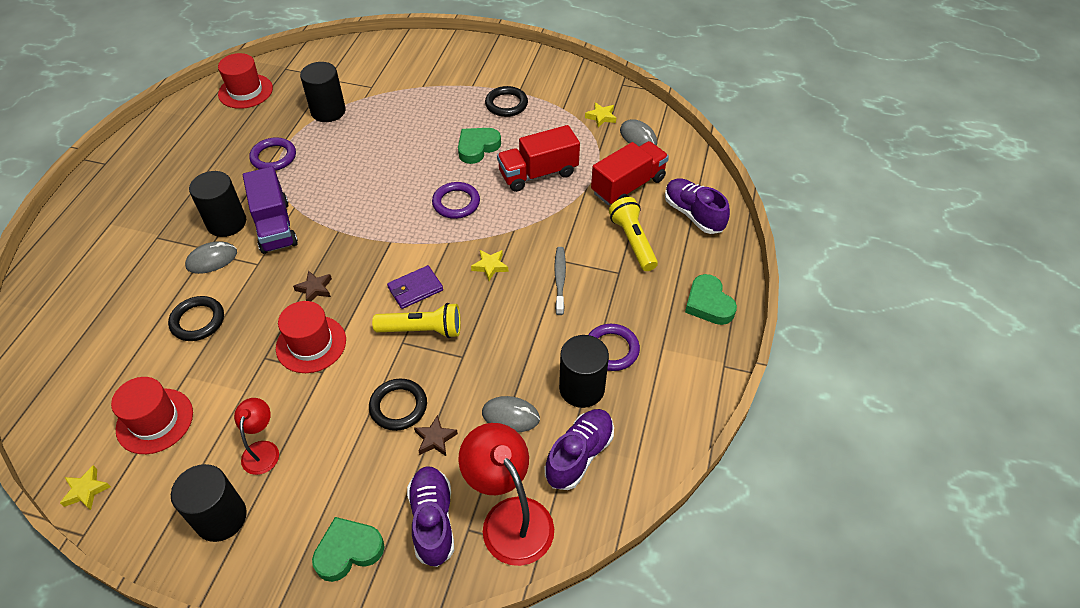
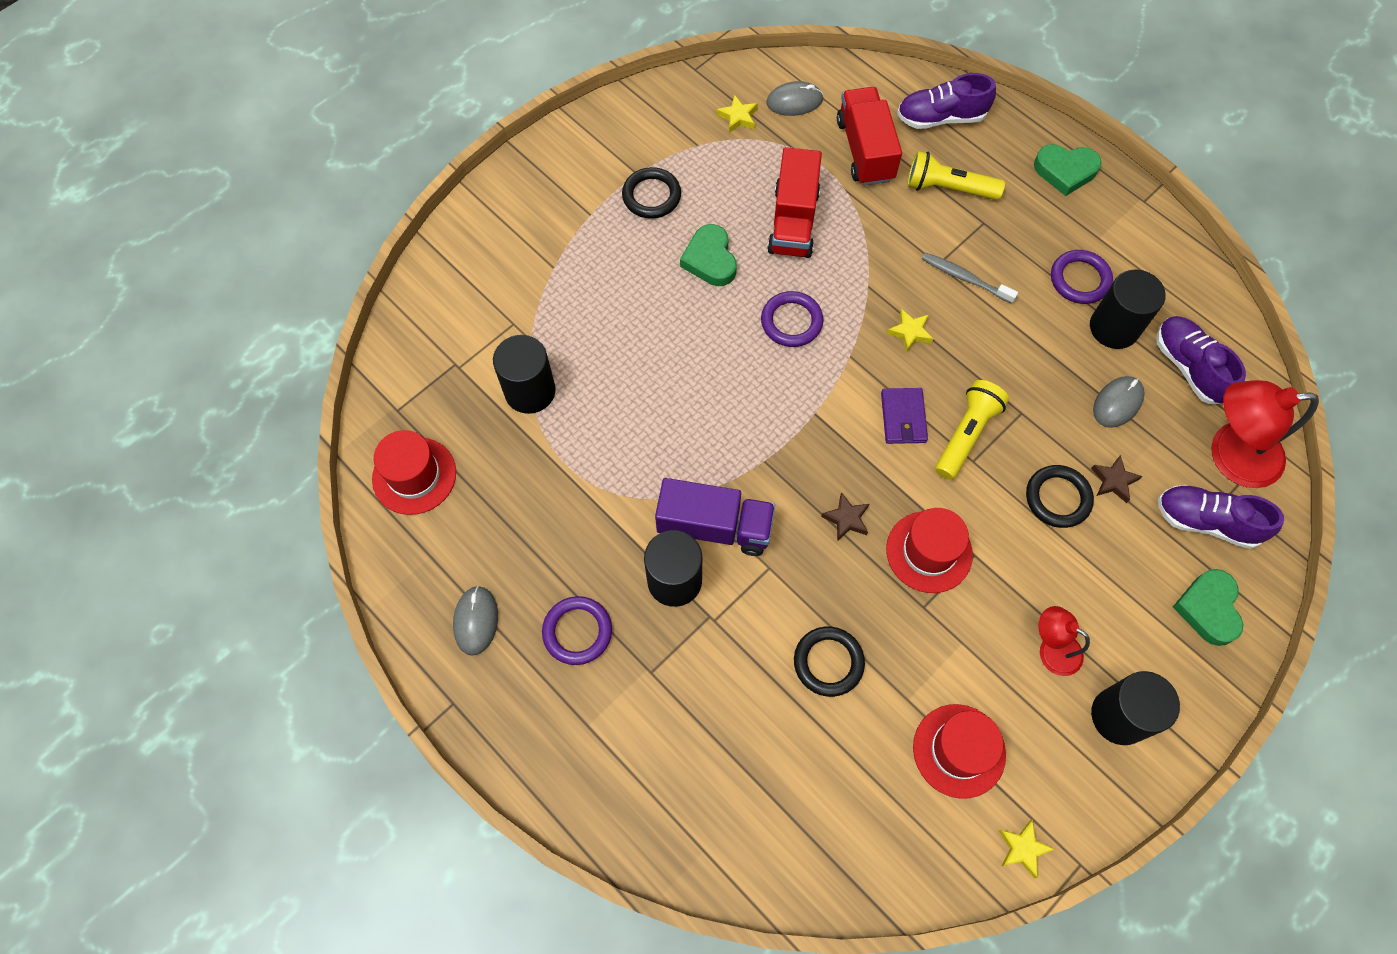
camera: 60 degrees left, 15 degrees up
grey mouse [185,241,237,274] -> grey mouse moved to [453,586,498,656]
purple ring [249,137,296,171] -> purple ring moved to [542,596,612,665]

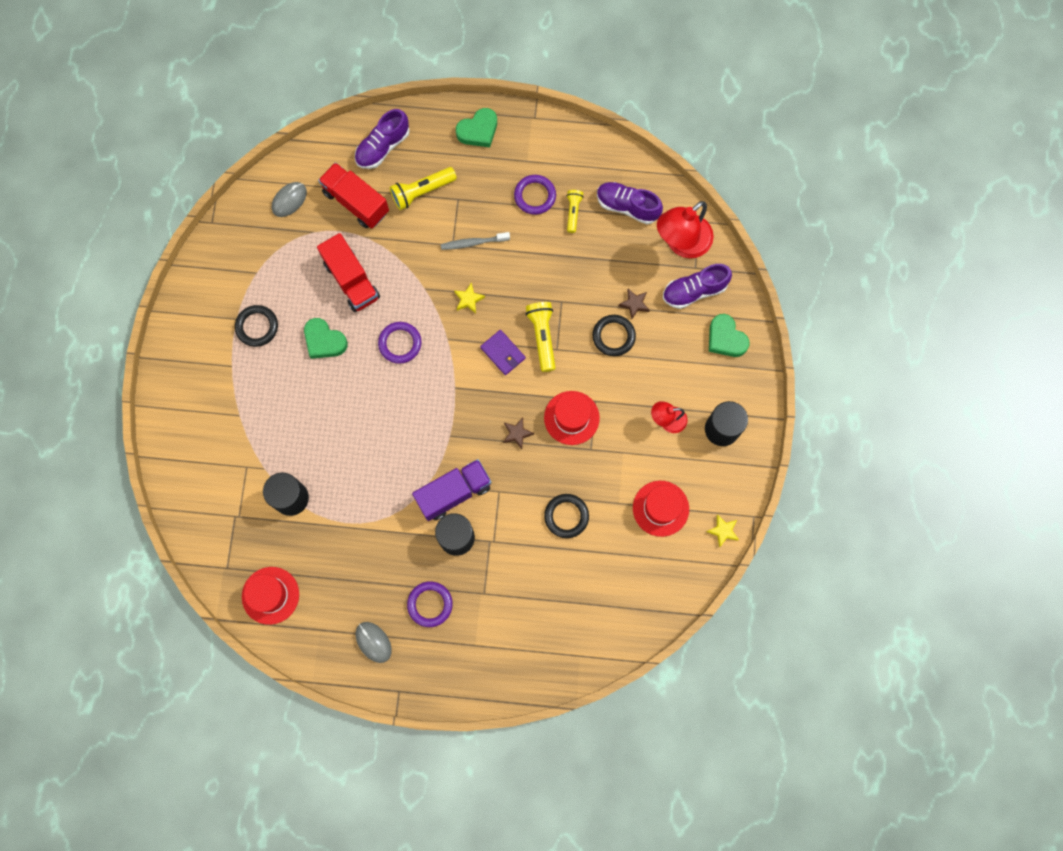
camera: 40 degrees left, 10 degrees up
yellow star [717,95,758,133] -> none
black cylinder [1090,269,1166,349] -> yellow flashlight [567,190,584,233]
grey mouse [1093,376,1145,428] -> none

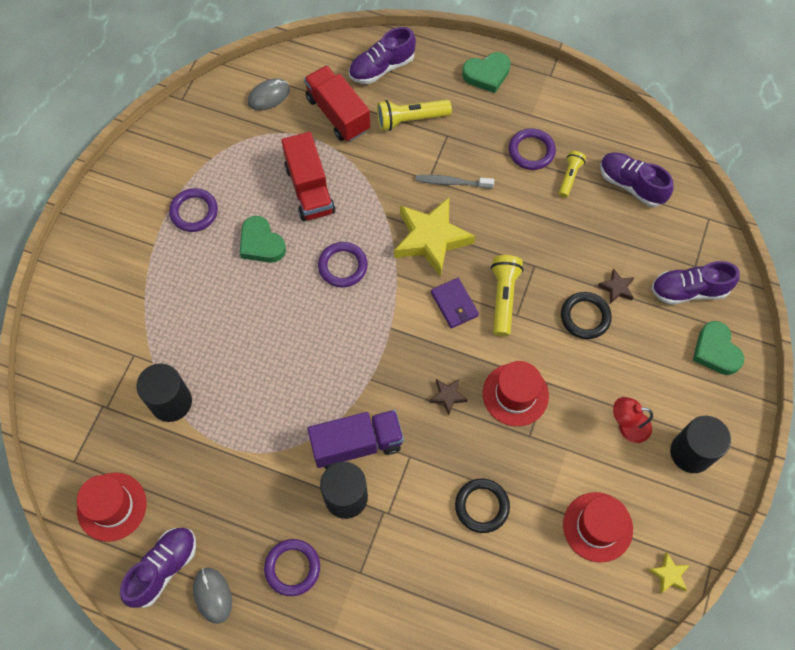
camera: 15 degrees right, 10 degrees down
black ring [235,305,278,347] -> purple ring [169,188,218,232]
yellow star [454,282,485,313] -> yellow star [394,197,475,277], size x2.30
red lamp [657,201,714,258] -> none
none -> purple shoe [120,528,196,608]

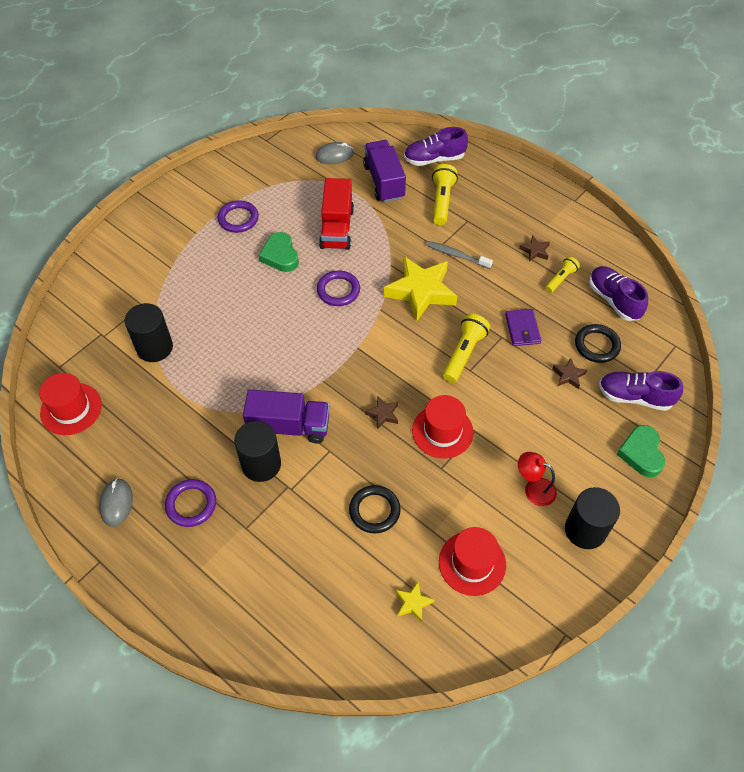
camera: 20 degrees right, 10 degrees down
purple shoe [120,528,196,608] -> none
red truck [304,65,370,142] -> purple truck [363,140,406,203]
yellow flashlight [377,100,452,131] -> yellow flashlight turned 90 degrees clockwise [432,164,458,225]
purple wallet [431,278,479,329] -> purple wallet moved to [505,309,541,346]
green heart [462,52,511,93] -> none
purple ring [509,128,556,170] -> brown star [519,235,550,262]
black ring [561,292,612,339] -> black ring moved to [575,324,621,363]
yellow star [648,552,690,594] -> yellow star moved to [396,582,434,623]

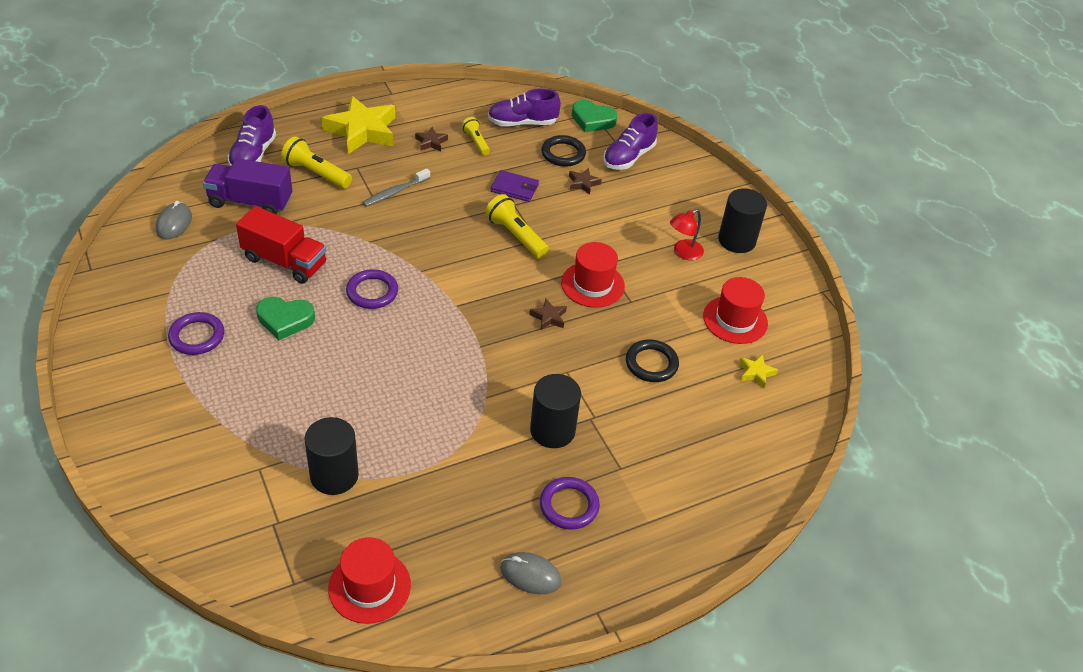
camera: 70 degrees left, 10 degrees down
purple truck [243,389,330,444] -> none
yellow star [384,257,457,322] -> yellow star moved to [322,96,395,154]
green heart [616,425,665,477] -> green heart moved to [572,100,618,132]

